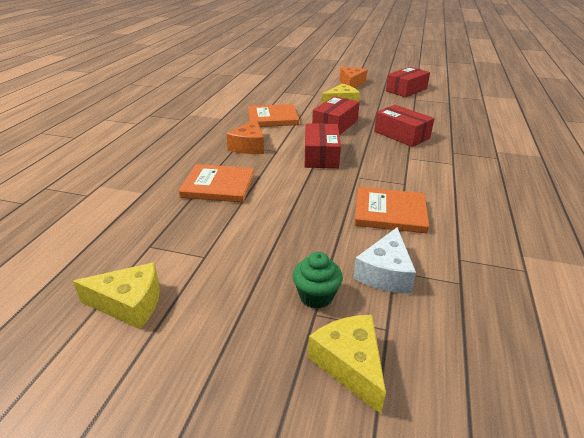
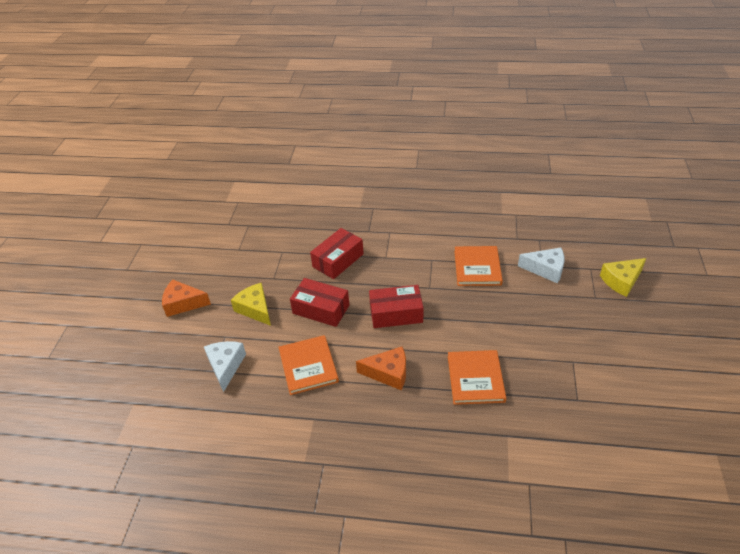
camera: 95 degrees left, 10 degrees up
yellow cheese [73,262,160,329] -> none
green cupcake [293,252,343,309] -> none
red box [386,67,430,97] -> none
none -> white cheese [204,341,246,392]

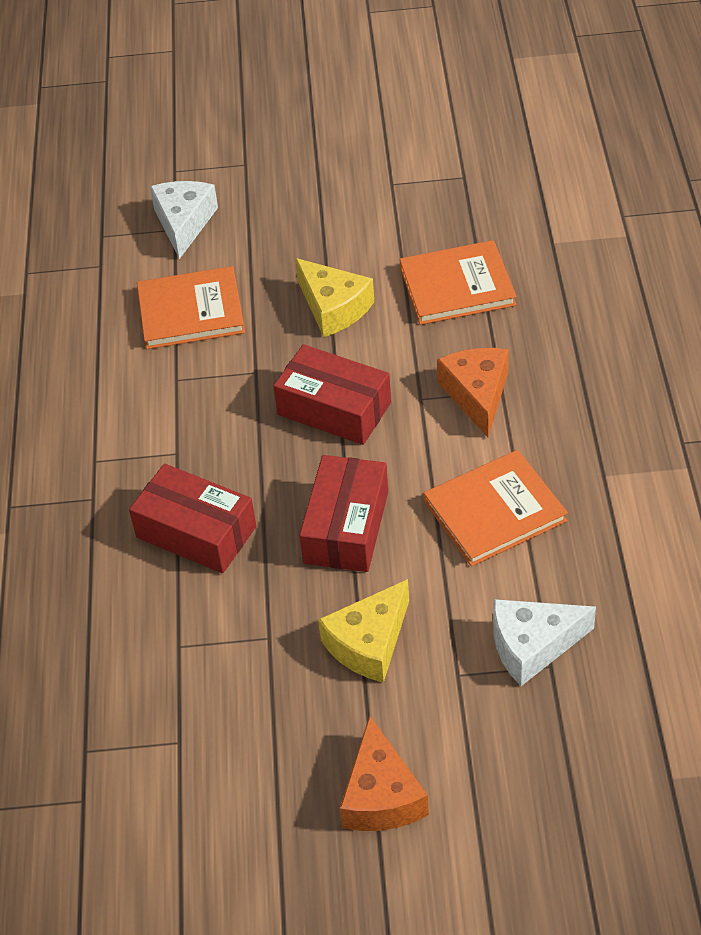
camera: 100 degrees left, 5 degrees up
red box [369,285,424,328] -> red box turned 45 degrees counterclockwise [273,344,391,445]
yellow cheese [600,258,646,297] -> yellow cheese moved to [295,258,374,337]

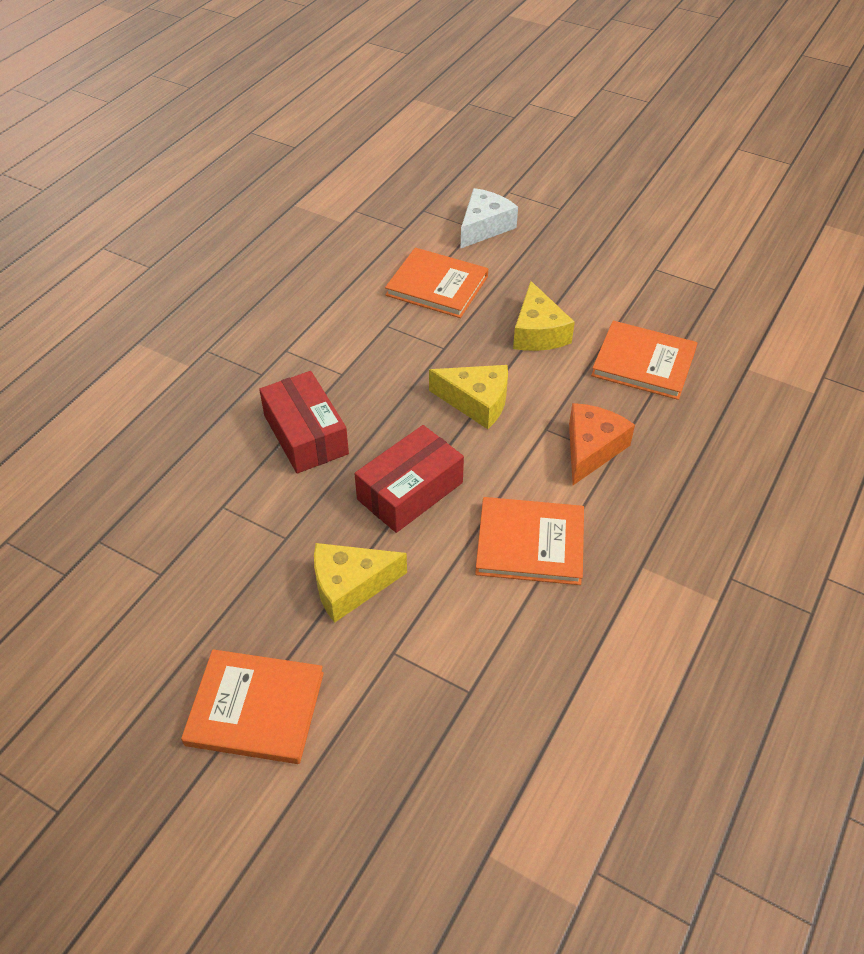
camera: 30 degrees right, 0 degrees up
red box [273,344,391,445] -> yellow cheese [429,365,508,429]
orange cheese [339,716,429,831] -> orange book [181,649,324,764]
white cheese [493,599,596,686] -> none

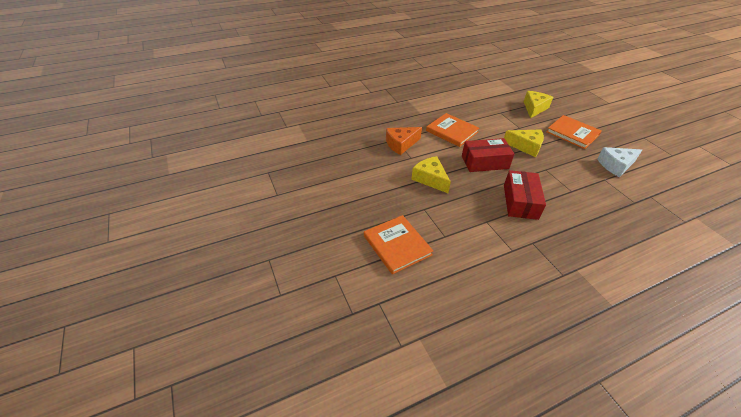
camera: 145 degrees left, 5 degrees down
white cheese [461,188,518,248] -> white cheese moved to [597,147,642,177]
yellow cheese [513,281,575,351] -> yellow cheese moved to [524,91,553,118]
orange book [591,321,698,400] -> none

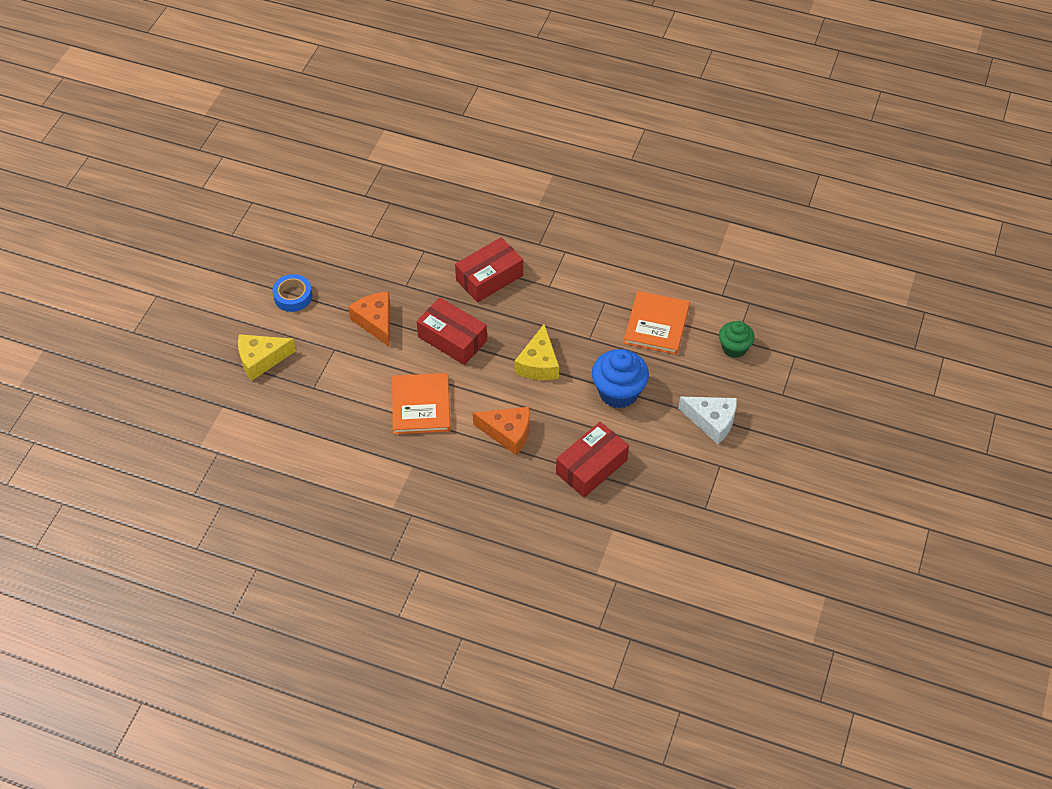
camera: 135 degrees left, 10 degrees up
yellow cheese [504,130,544,157] -> orange cheese [348,292,390,347]
orange book [546,115,602,149] -> blue tape [272,274,312,312]
white cheese [597,147,642,177] -> white cheese moved to [678,397,737,444]
none -> red box [556,422,629,498]
none -> blue cupcake [592,349,649,408]
none -> green cupcake [719,321,755,358]

